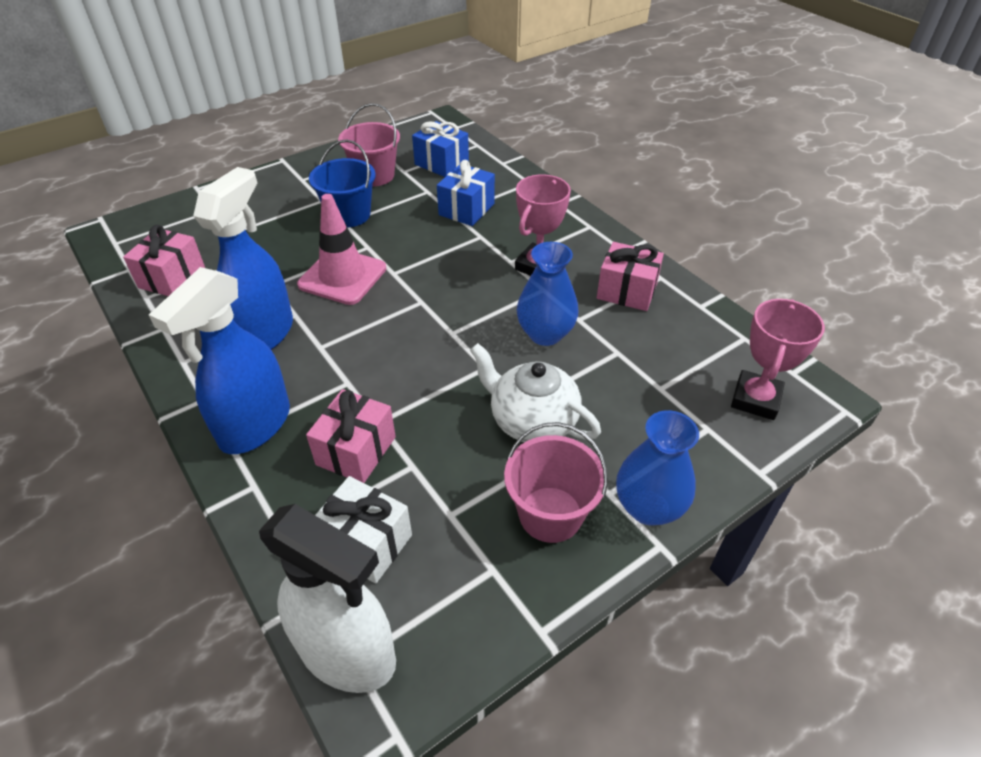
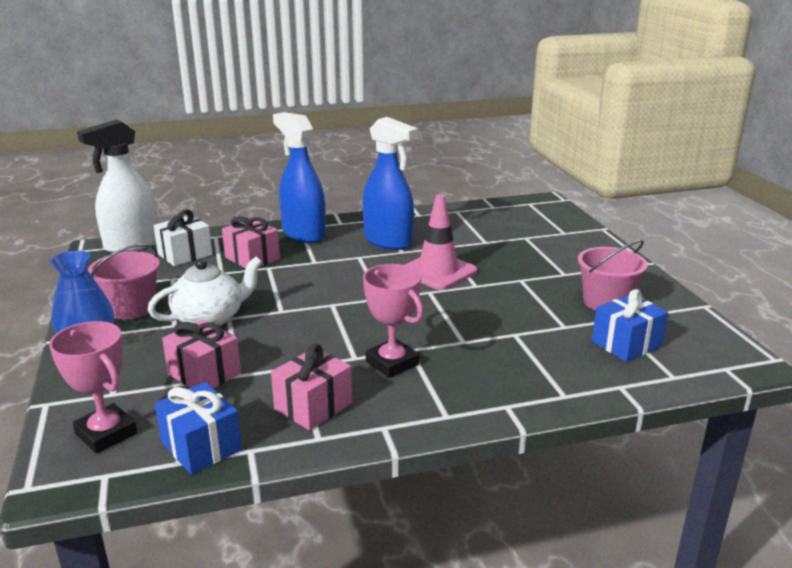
camera: 110 degrees right, 20 degrees down
pink gift [123,225,205,296] -> pink gift moved to [162,319,241,389]
blue bucket [309,139,376,227] -> none
blue gift [437,160,495,226] -> blue gift moved to [155,382,242,474]
blue vase [517,242,578,346] -> none

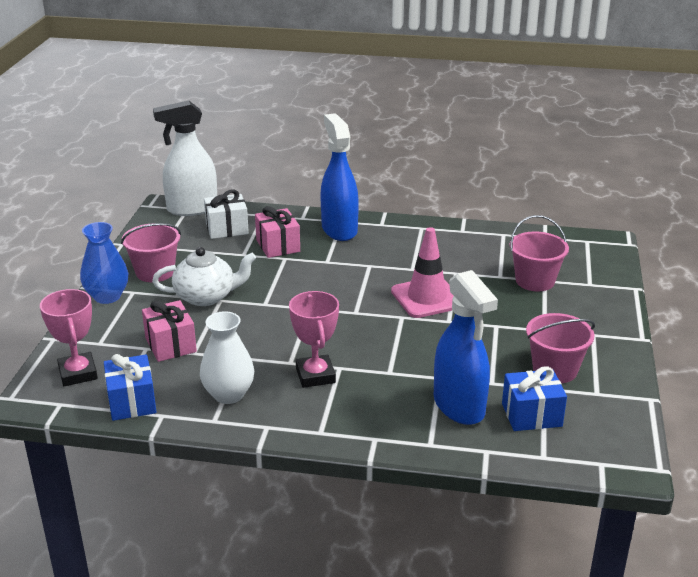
camera: 25 degrees right, 5 degrees up
pink gift [271,344,352,430] -> white vase [200,311,254,404]
blue spray bottle [363,117,418,250] -> blue spray bottle moved to [434,270,498,425]
none -> pink bucket [509,215,569,291]

